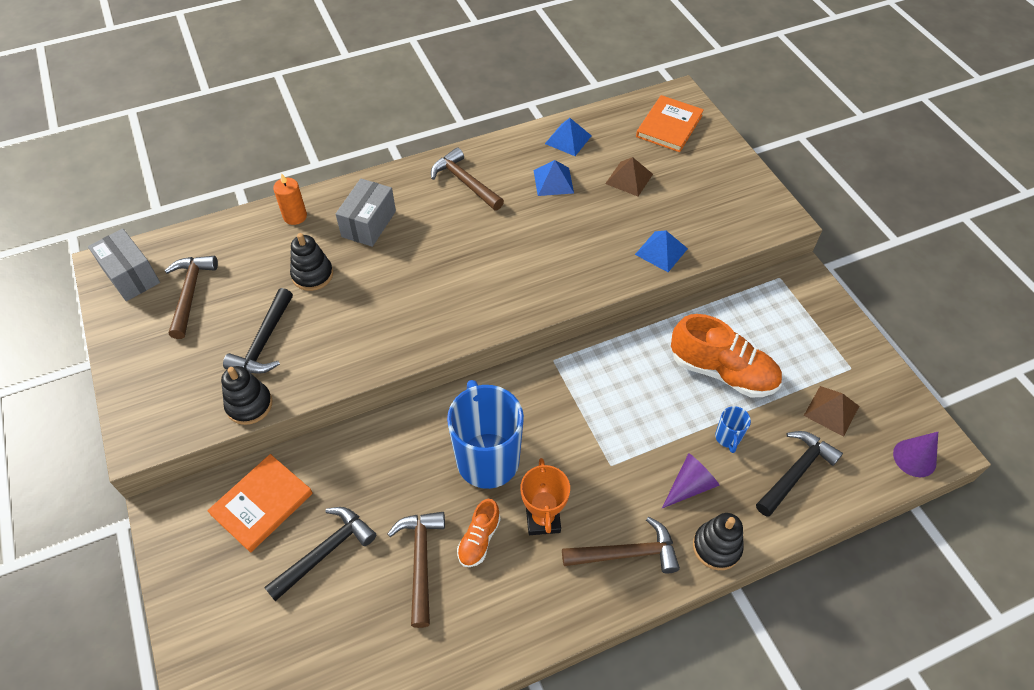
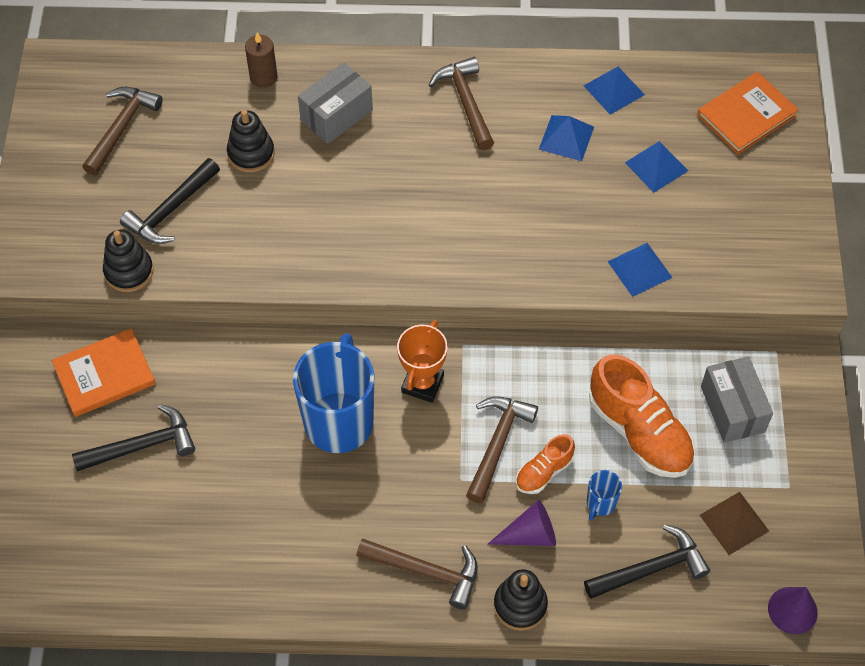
camera: 25 degrees right, 5 degrees up
grey box [88,229,160,301] -> grey box moved to [701,356,773,443]
orange candle [273,173,307,225] -> brown candle [245,32,277,88]
brown hammer [388,512,445,628] -> brown hammer moved to [466,396,538,503]
orange shoe [457,499,501,567] -> orange shoe moved to [516,434,575,494]
orange trophy [520,458,570,535] -> orange trophy moved to [397,320,447,403]
brown pyramid [605,157,653,196] -> blue pyramid [625,141,688,193]

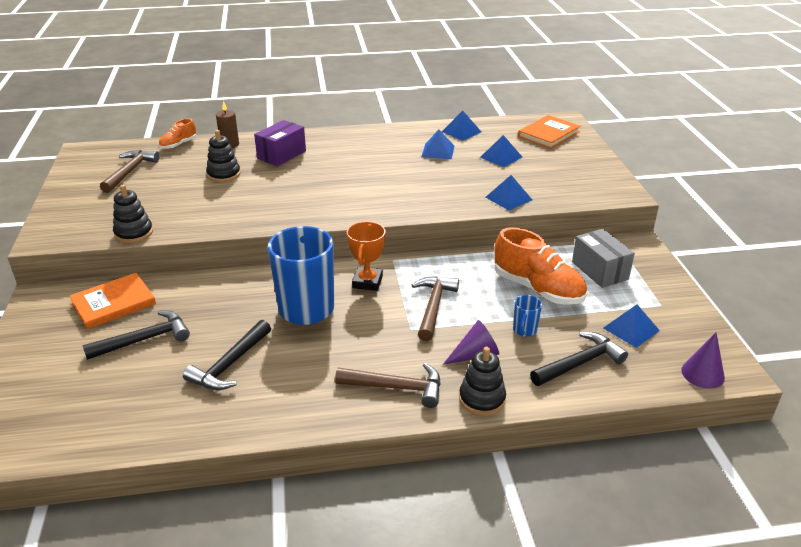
camera: 10 degrees left, 25 degrees down
black hammer [120,158,220,244] -> black hammer moved to [183,320,271,390]
grey box [298,62,373,144] -> purple box [254,120,306,166]
brown hammer [429,57,494,150] -> none
orange shoe [516,434,575,494] -> orange shoe moved to [158,119,196,149]
brown pyramid [700,492,769,555] -> blue pyramid [603,304,660,348]

